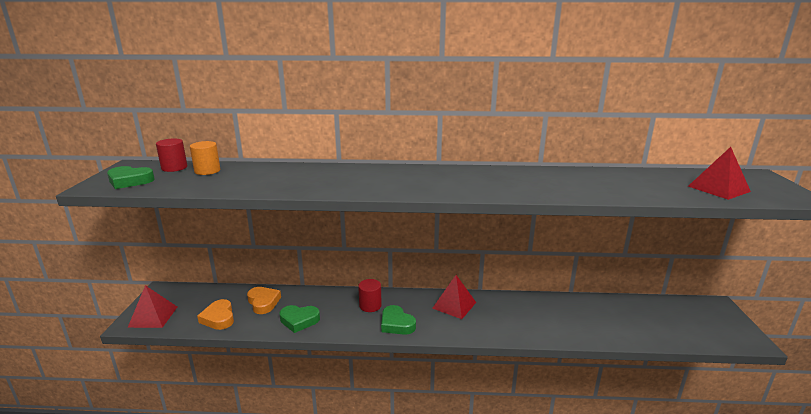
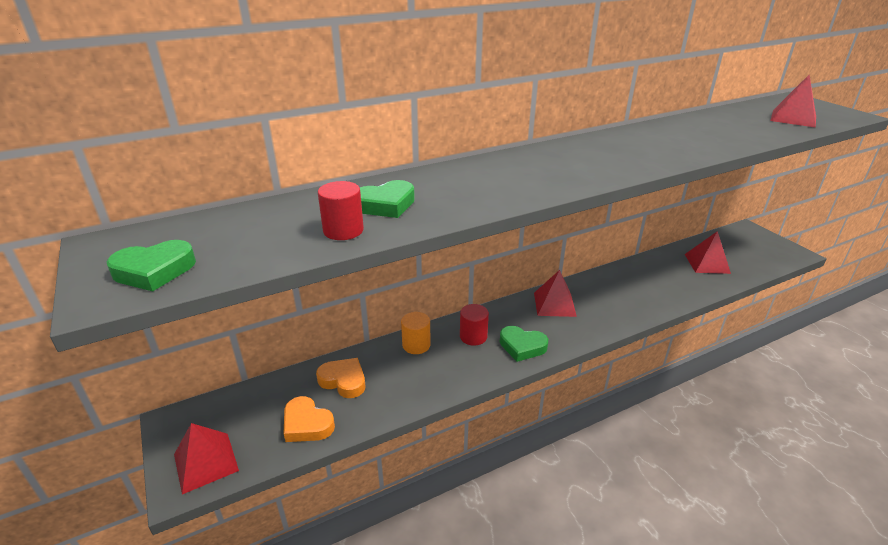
camera: 30 degrees left, 10 degrees up
red cylinder [156,138,187,172] -> red cylinder moved to [318,181,364,240]
orange cylinder [190,141,220,175] -> orange cylinder moved to [401,312,431,354]
green heart [279,305,320,333] -> green heart moved to [360,180,415,218]
none -> red pyramid [685,231,731,274]

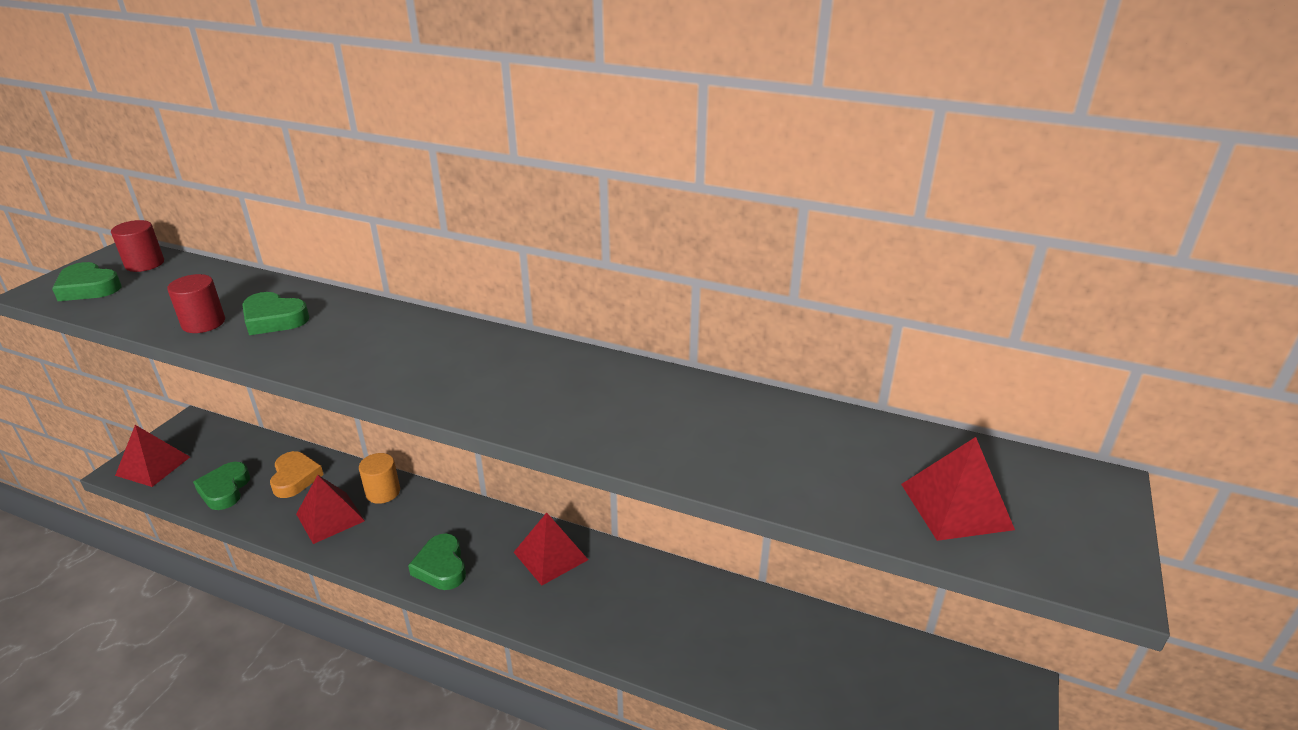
camera: 50 degrees right, 0 degrees up
orange heart [284,396,335,442] -> green heart [193,462,250,510]
red cylinder [460,304,489,346] -> red cylinder moved to [111,220,164,272]
red pyramid [685,231,731,274] -> red pyramid moved to [296,475,365,544]

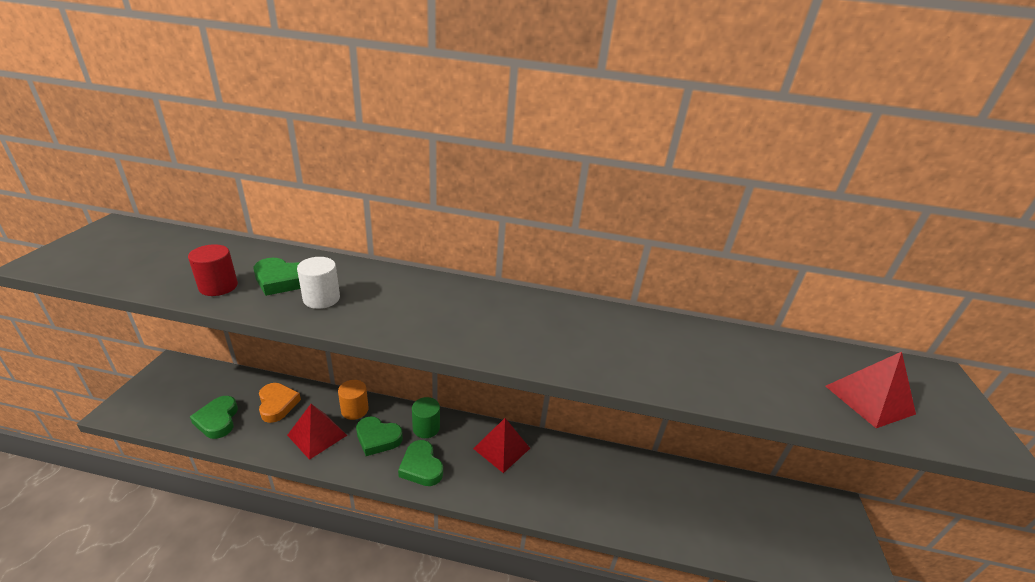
camera: 15 degrees left, 0 degrees up
green heart [52,262,122,301] -> green heart moved to [356,416,403,456]
red cylinder [111,220,164,272] -> none
red pyramid [115,425,190,487] -> none
none -> white cylinder [297,257,340,309]
none -> green cylinder [412,397,440,438]

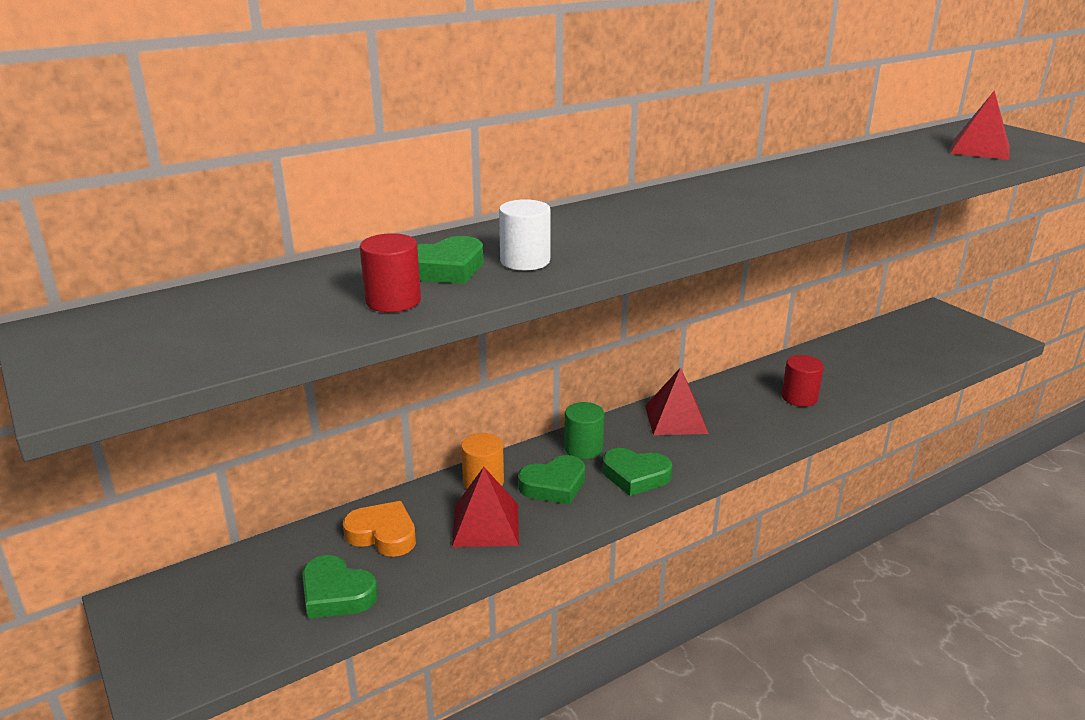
camera: 40 degrees left, 5 degrees down
none -> red cylinder [782,355,824,407]

